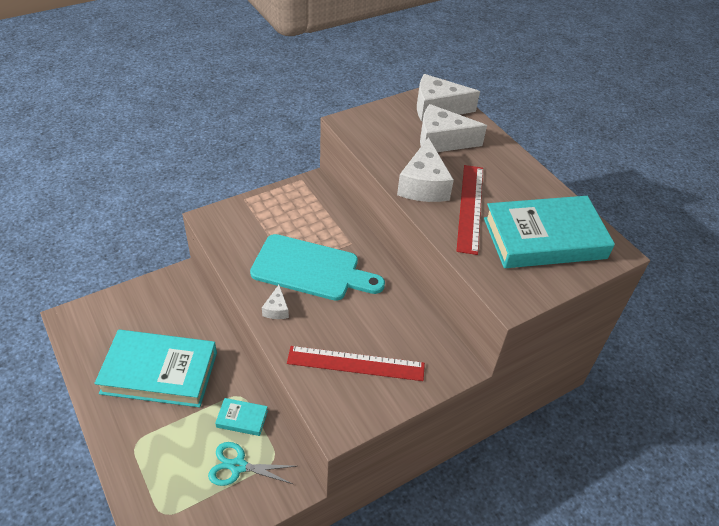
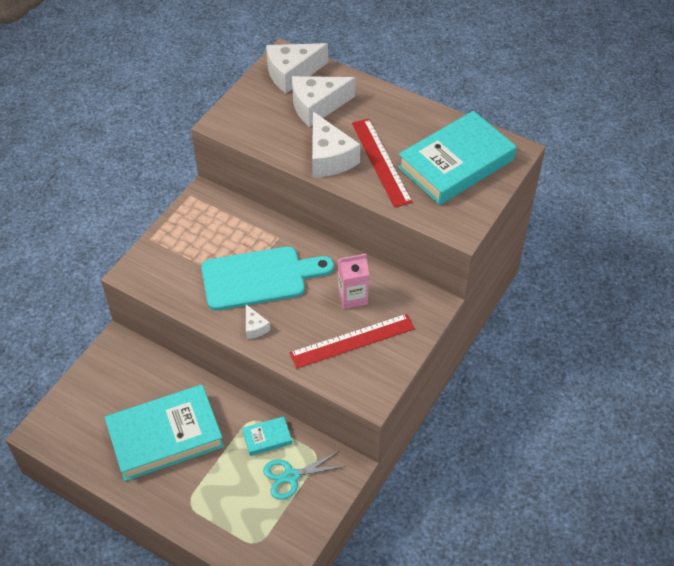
camera: 25 degrees left, 5 degrees up
none -> pink carton [338,254,369,309]

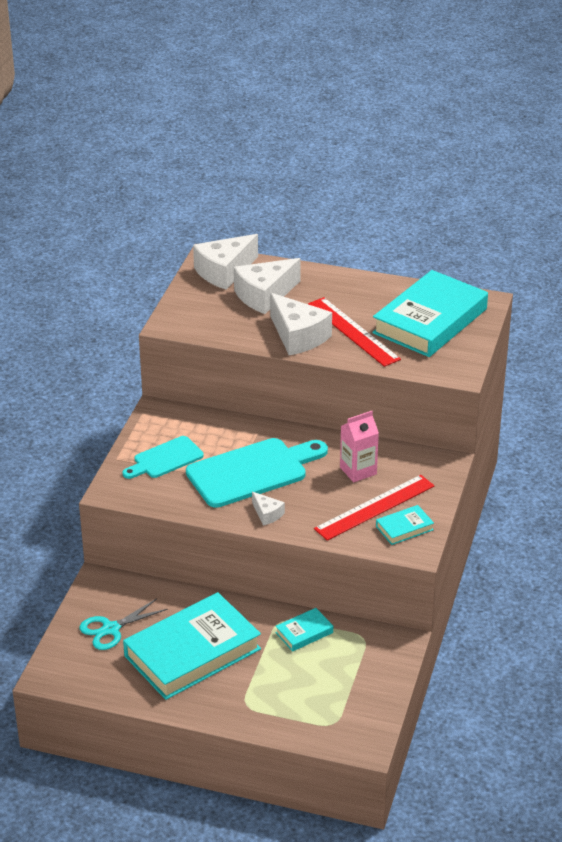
camera: 15 degrees left, 15 degrees down
turquoise scissors [263,451,346,500] -> turquoise scissors moved to [79,598,168,650]
none -> turquoise cutting board [123,436,204,479]
none -> turquoise book [376,505,434,545]

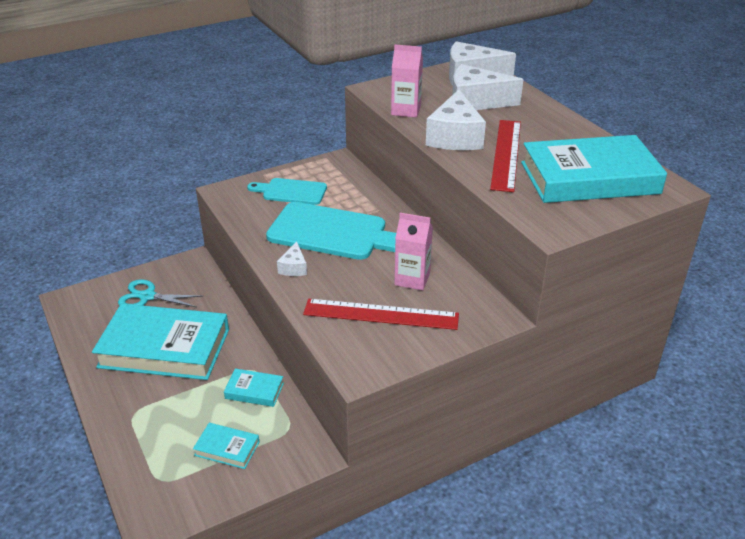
camera: 45 degrees right, 0 degrees up
turquoise book [376,505,434,545] -> turquoise book moved to [193,423,260,469]
none -> pink carton [391,45,423,118]

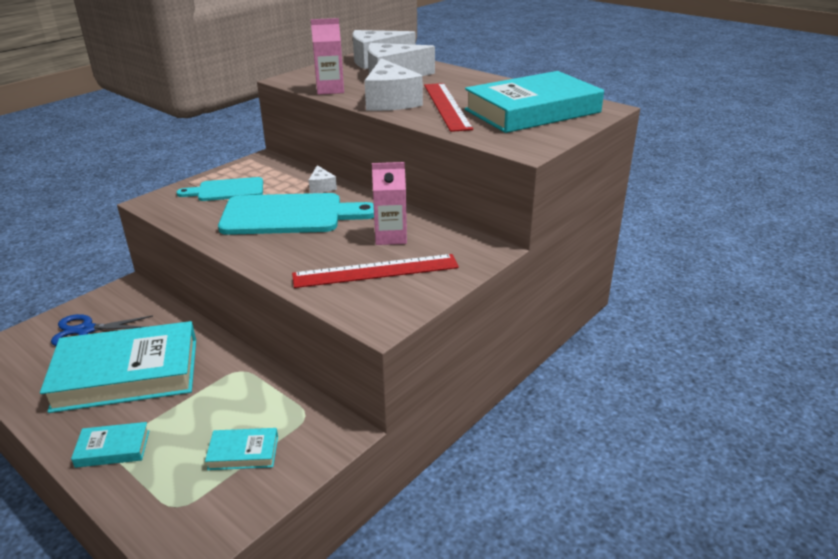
camera: 20 degrees left, 5 degrees down
turquoise scissors [118,279,203,307] -> blue scissors [51,314,153,346]
turquoise book [224,369,284,407] -> turquoise book moved to [71,422,150,468]
white cheese [277,242,307,276] -> white cheese moved to [309,165,337,193]

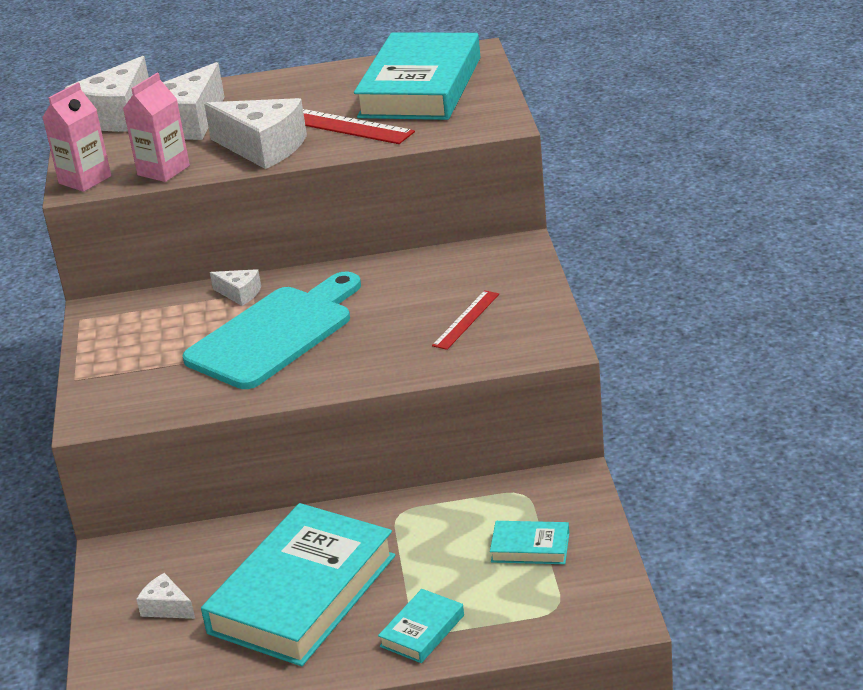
camera: 45 degrees left, 0 degrees up
blue scissors [51,314,153,346] -> white cheese [136,573,195,619]
turquoise cutting board [177,177,263,201] -> none
turquoise book [205,428,278,470] -> turquoise book turned 60 degrees clockwise [490,521,569,564]
red ruler [292,254,459,288] -> red ruler [432,290,499,350], size x0.56
pink carton [372,162,407,245] -> pink carton moved to [42,83,111,192]

